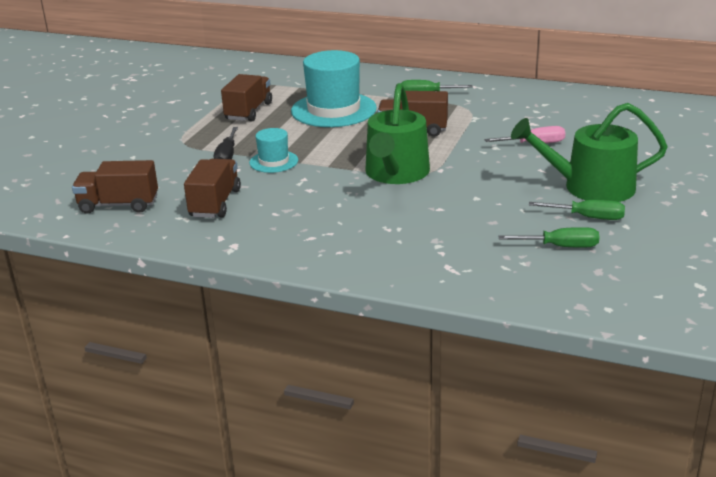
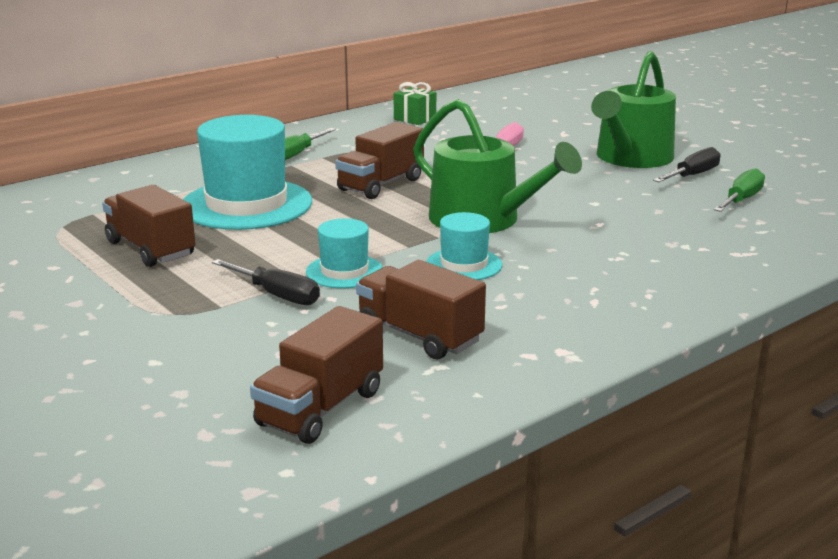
camera: 60 degrees left, 5 degrees down
green screwdriver [529,200,625,220] -> black screwdriver [653,147,720,182]
none -> green gift [394,82,436,125]
none -> turquoise hat [426,212,502,280]

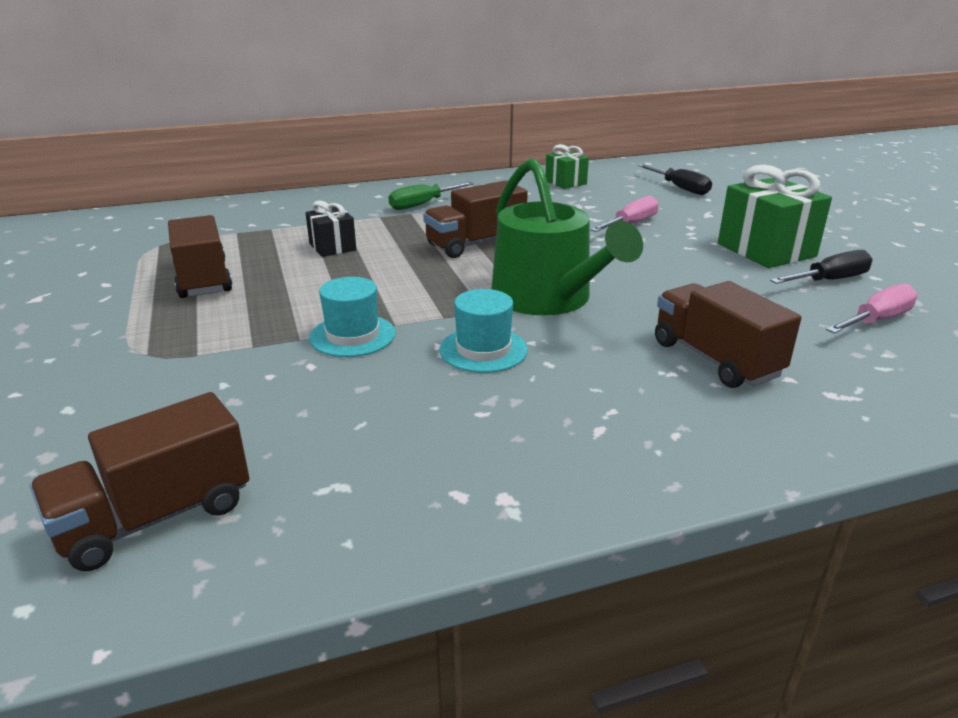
camera: 20 degrees right, 5 degrees up
turquoise hat [183,115,312,230] -> black gift [306,201,356,257]
black screwdriver [212,259,320,305] -> black screwdriver moved to [638,164,712,195]
brown truck [356,260,486,359] -> brown truck moved to [655,281,801,388]
green watering can [591,51,676,168] -> green gift [718,165,832,268]
green screwdriver [714,168,765,212] -> pink screwdriver [826,284,918,334]

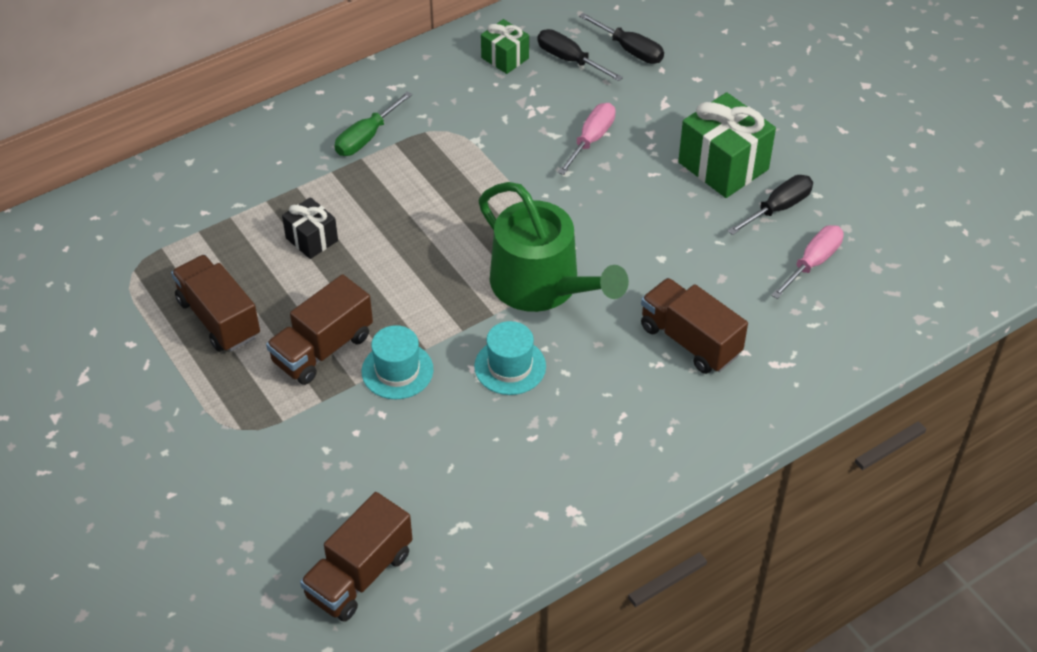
camera: 15 degrees left, 20 degrees up
brown truck [423,180,528,258] -> brown truck moved to [266,274,373,385]
none -> black screwdriver [538,29,623,81]

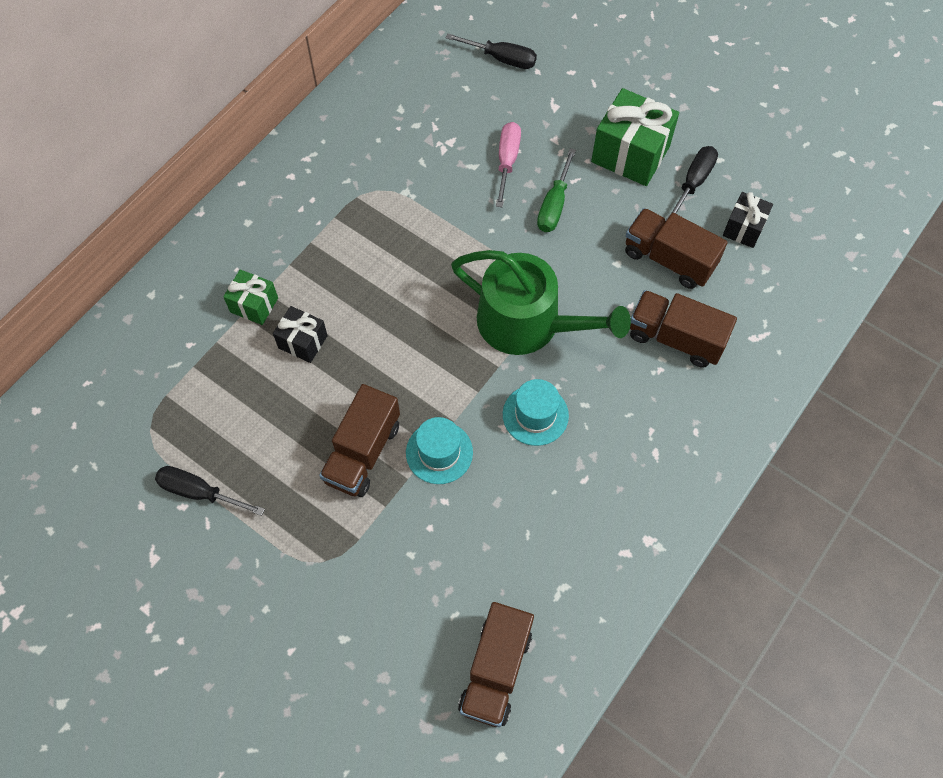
camera: 20 degrees left, 15 degrees up
brown truck [171,255,260,352] -> brown truck moved to [625,208,728,289]
green screwdriver [335,92,412,156] -> green screwdriver moved to [537,148,576,232]
green gift [481,19,529,74] -> green gift moved to [223,270,278,325]
black screwdriver [538,29,623,81] -> black screwdriver moved to [155,466,265,516]
pink screwdriver [771,225,844,299] -> black gift [723,192,773,248]

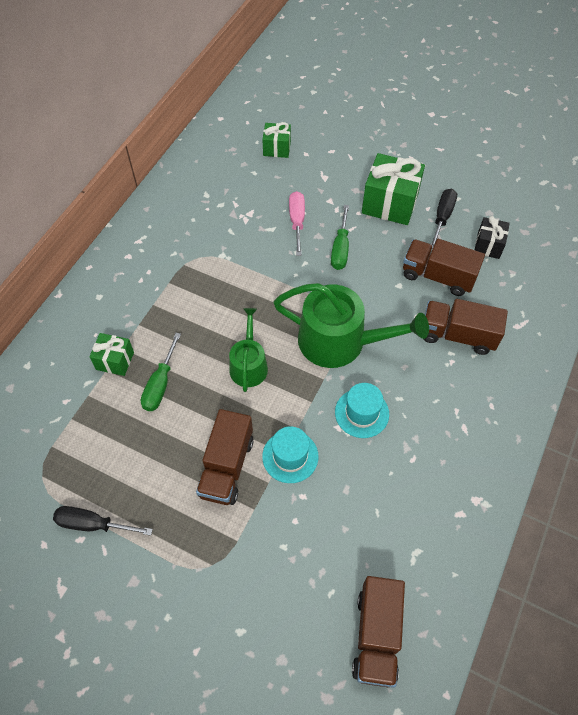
camera: 10 degrees left, 5 degrees down
black gift [273,306,328,363] -> green screwdriver [141,333,181,411]
black screwdriver [446,33,537,69] -> green gift [262,122,291,158]
none -> green watering can [229,308,268,392]

